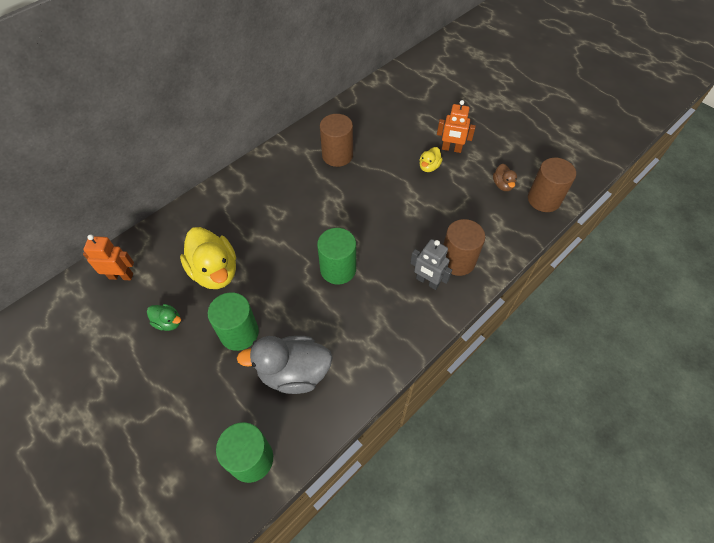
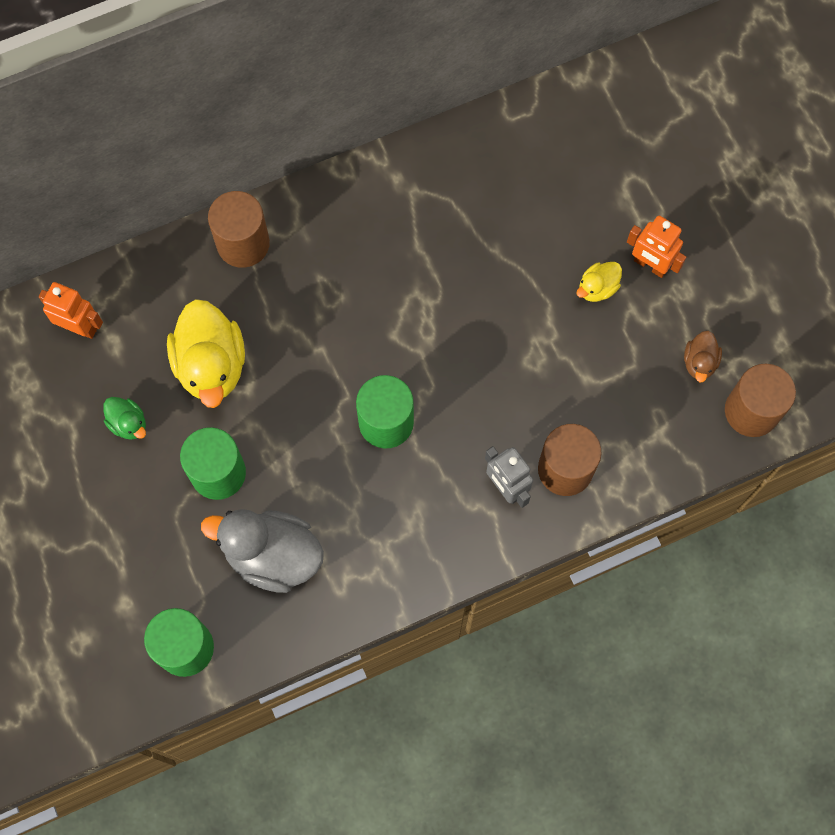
camera: 20 degrees right, 15 degrees up
brown cylinder [320,114,353,167] -> brown cylinder moved to [208,191,270,268]

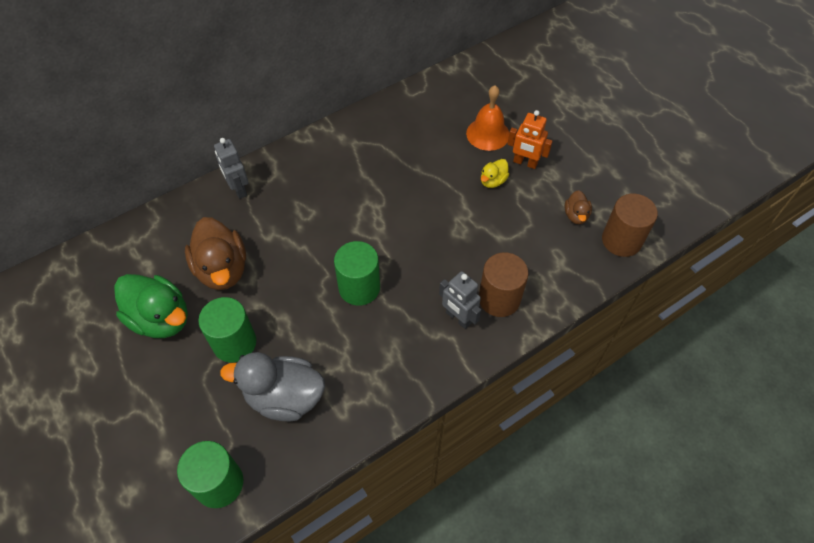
camera: 10 degrees left, 15 degrees down
orange robot [39,282,103,339] -> none
green duck [103,397,146,440] -> green duck [114,274,188,338], size x2.05
yellow duck [167,299,245,408] -> brown duck [185,217,246,290]
brown cylinder [208,191,270,268] -> grey robot [214,138,248,199]
none -> orange bell [466,85,509,151]

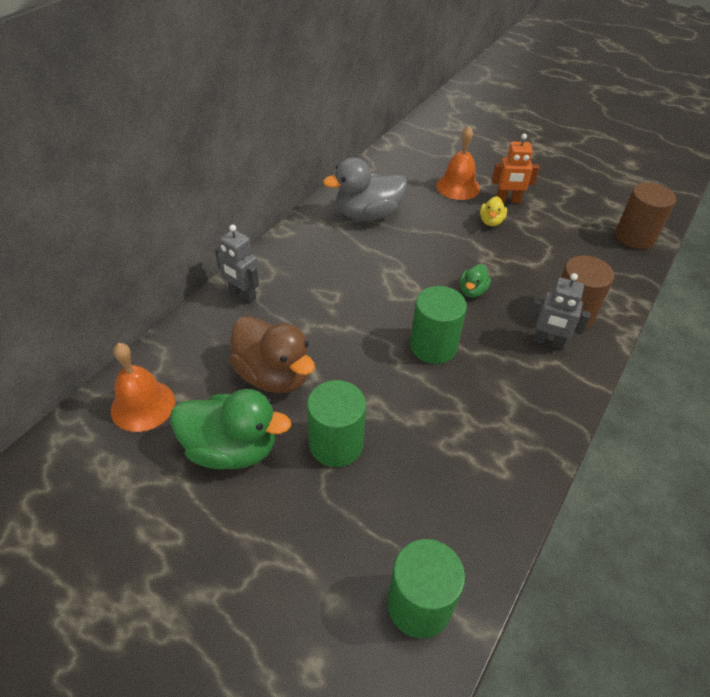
camera: 25 degrees left, 10 degrees down
grey duck [220,352,325,422] -> grey duck moved to [323,158,407,221]
brown duck [565,190,592,224] -> none
none -> orange bell [111,343,175,432]
none -> green duck [460,264,491,298]

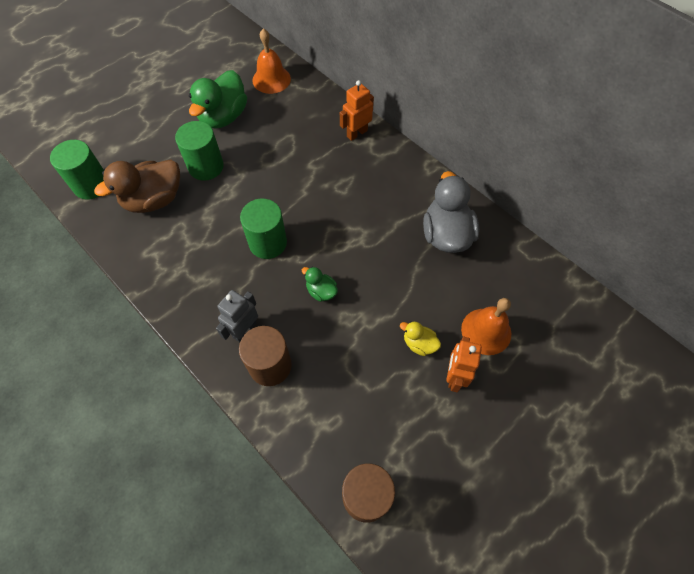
camera: 105 degrees right, 15 degrees up
grey robot [215,224,259,303] -> orange robot [340,80,374,141]
brown duck [229,316,315,393] -> brown duck moved to [94,160,180,213]

